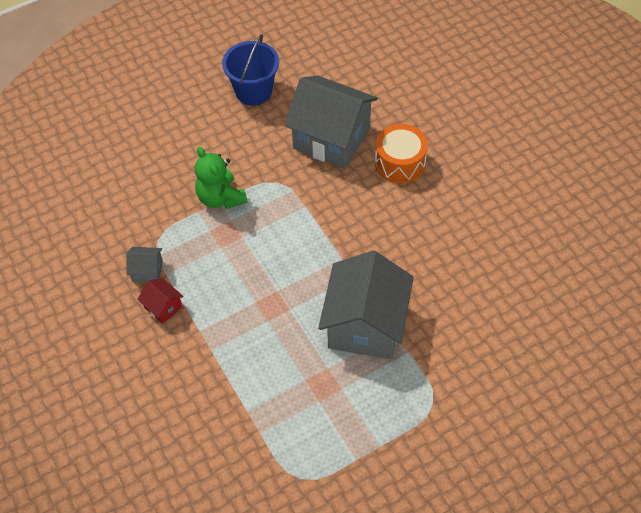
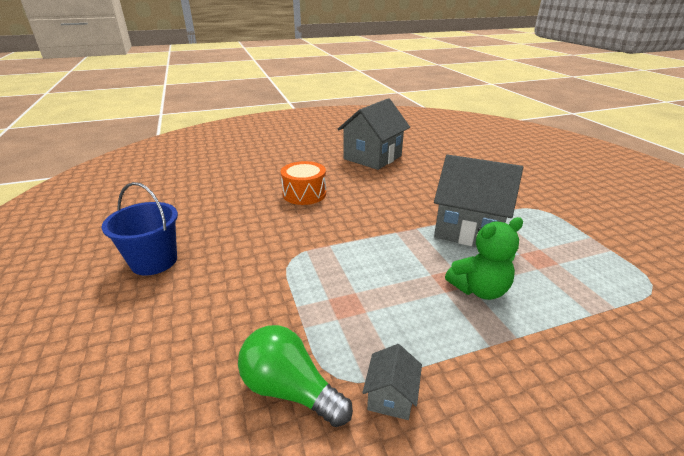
camera: 80 degrees left, 25 degrees down
red house [137,278,184,324] -> none
green teddy bear [195,147,247,209] -> green teddy bear moved to [445,217,523,300]
grey house [284,76,378,169] -> grey house moved to [338,98,410,170]
none -> green light bulb [238,325,353,427]

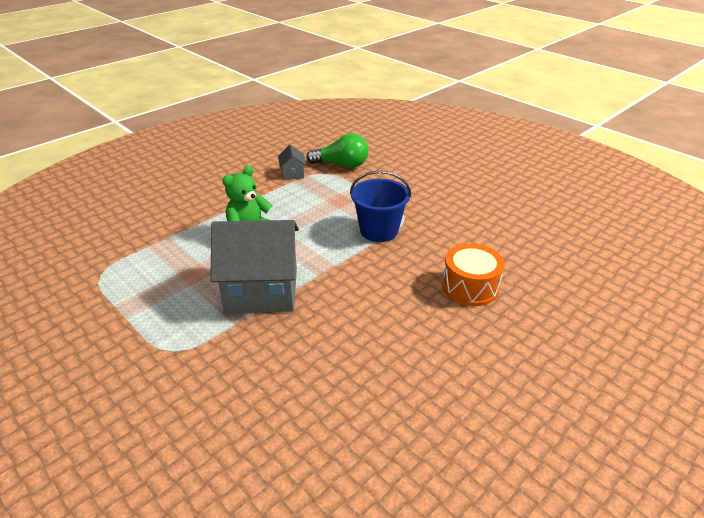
camera: 155 degrees right, 5 degrees up
blue bucket [101,182,178,275] -> blue bucket moved to [350,171,411,242]
grey house [338,98,410,170] -> none

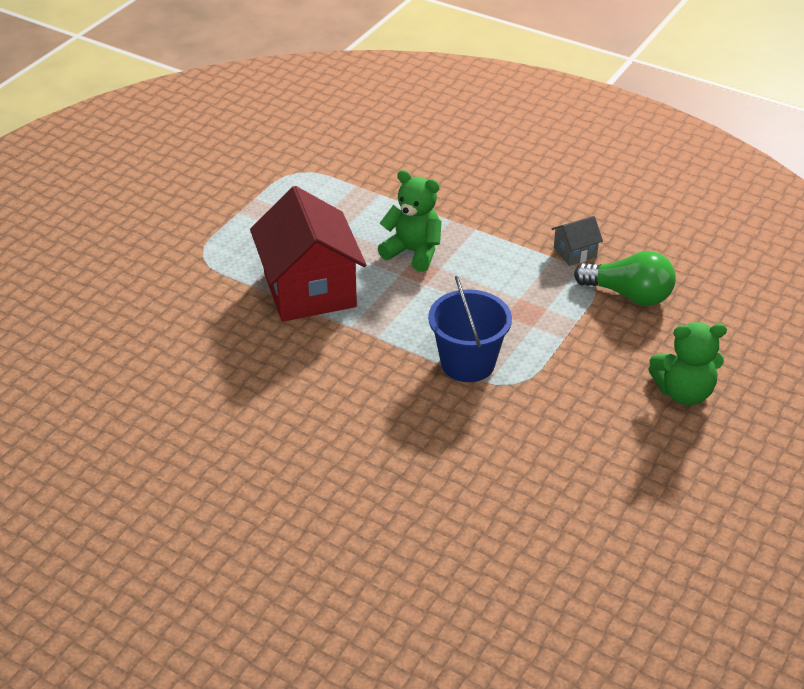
camera: 75 degrees right, 5 degrees up
grey house [210,220,299,313] -> red house [250,186,366,322]
green light bulb [306,133,369,168] -> green light bulb turned 60 degrees counterclockwise [574,251,676,306]
orange drum [442,243,505,306] -> none
none -> green teddy bear [649,322,727,405]

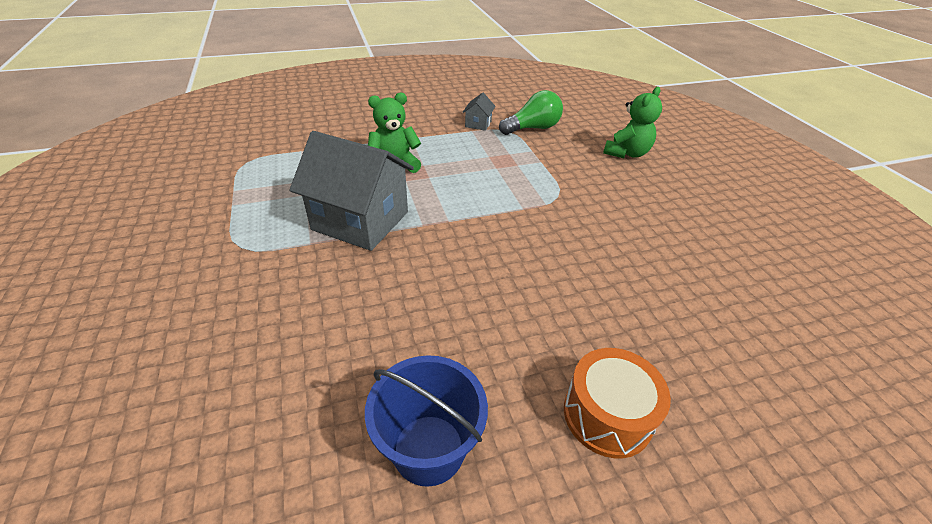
camera: 50 degrees left, 0 degrees up
red house [250,186,366,322] -> grey house [289,131,414,251]
blue bucket [428,276,512,382] -> blue bucket moved to [365,355,488,487]
none -> orange drum [564,348,671,458]

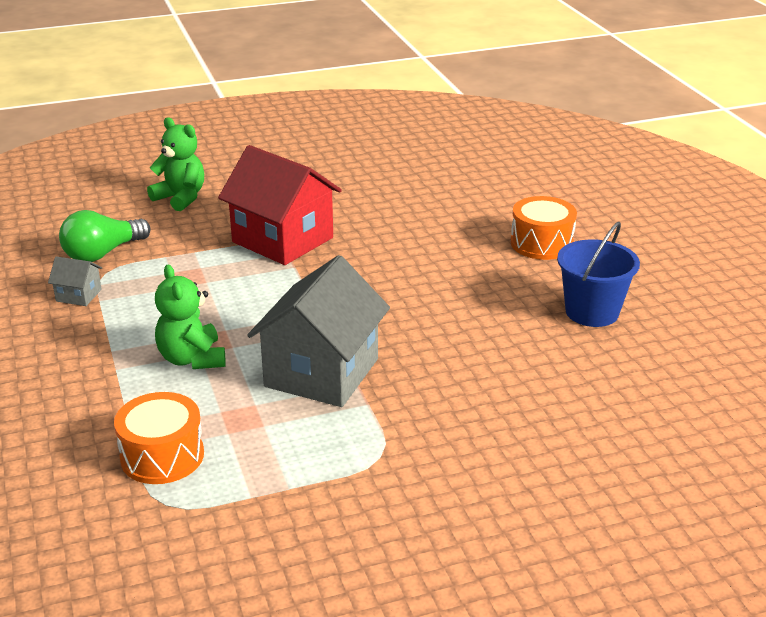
camera: 90 degrees left, 10 degrees down
green light bulb [499,90,563,135] -> green light bulb turned 105 degrees counterclockwise [59,210,151,262]
none -> orange drum [114,392,204,484]
none -> red house [218,145,342,265]

